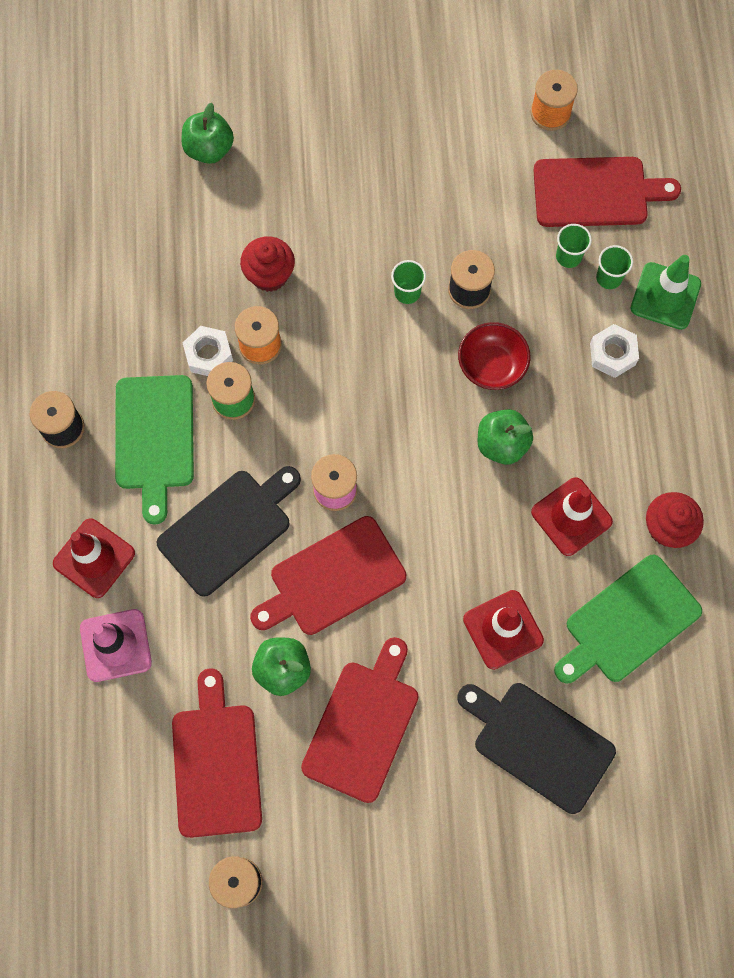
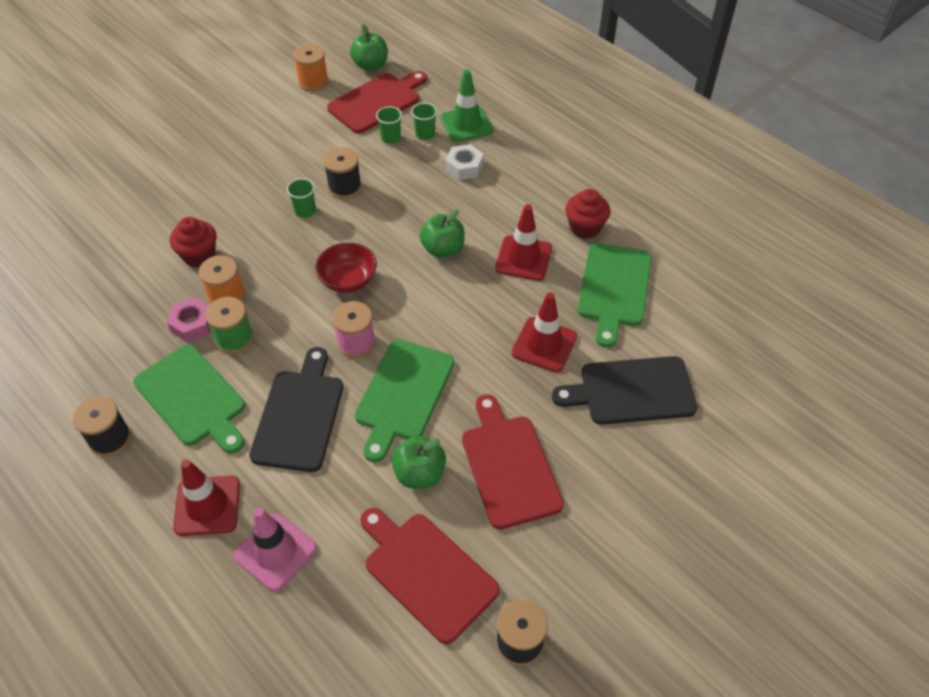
camera: 40 degrees left, 20 degrees down
green apple [181,103,234,164] -> green apple moved to [350,24,388,71]
white nut [183,326,233,376] -> pink nut [167,298,211,343]
red cutting board [250,516,406,635] -> green cutting board [355,339,454,462]
red bowl [458,322,530,390] -> red bowl moved to [315,243,377,293]

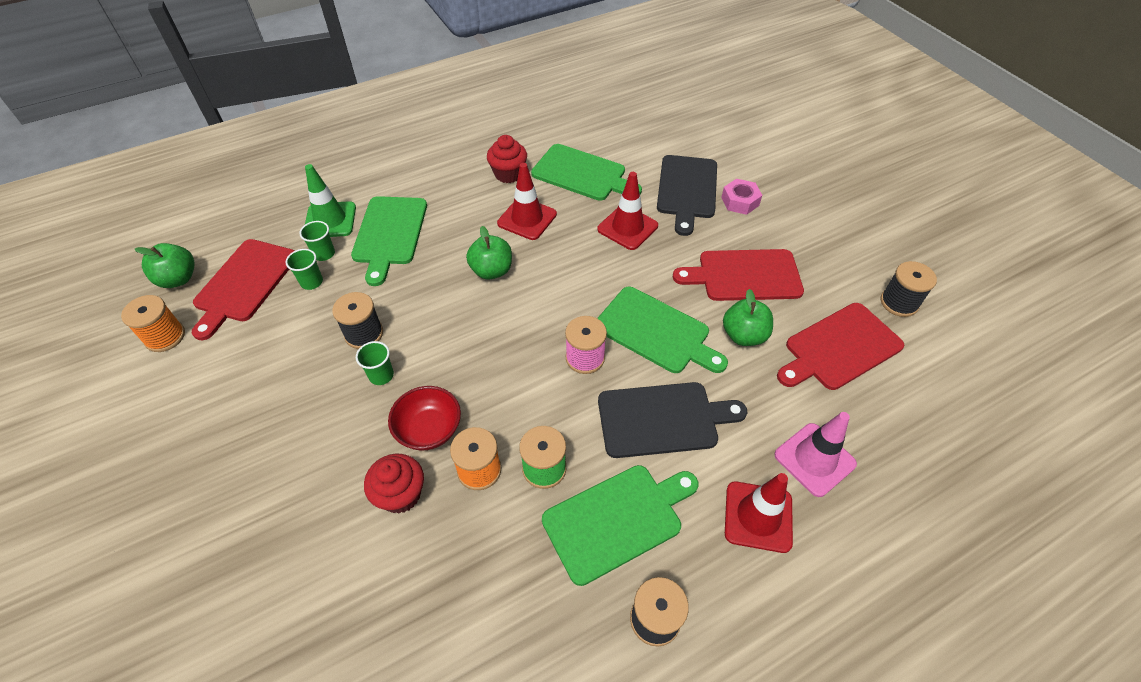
camera: 75 degrees left, 0 degrees up
pink nut [167,298,211,343] -> pink nut moved to [721,179,762,215]
black cutting board [249,347,343,472] -> black cutting board turned 150 degrees clockwise [598,382,747,458]
red bowl [315,243,377,293] -> red bowl moved to [388,386,461,450]
red cutting board [327,71,427,134] -> red cutting board turned 135 degrees counterclockwise [192,239,295,340]
white nut [446,144,484,180] -> green cutting board [351,196,427,286]

